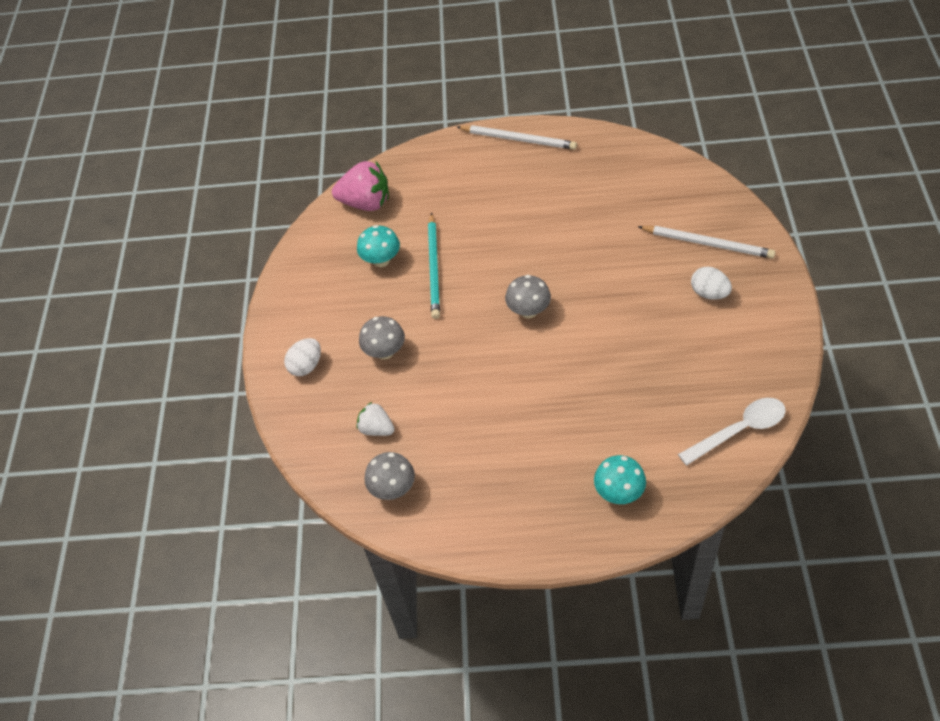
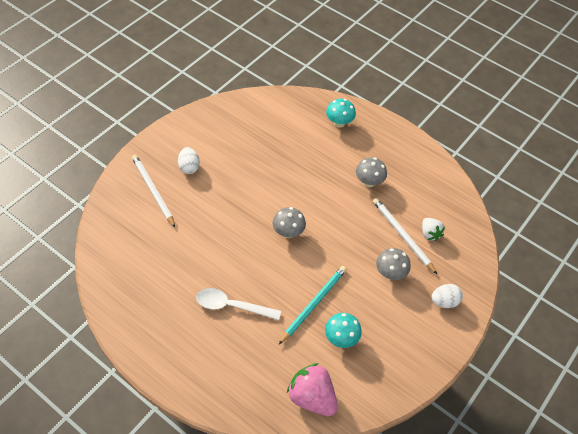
camera: 150 degrees left, 0 degrees up
grey mushroom [364,452,415,500] -> grey mushroom moved to [356,157,387,187]
white pencil [457,125,577,150] -> white pencil moved to [373,198,437,274]
white spoon [678,398,786,466] -> white spoon moved to [196,288,281,320]

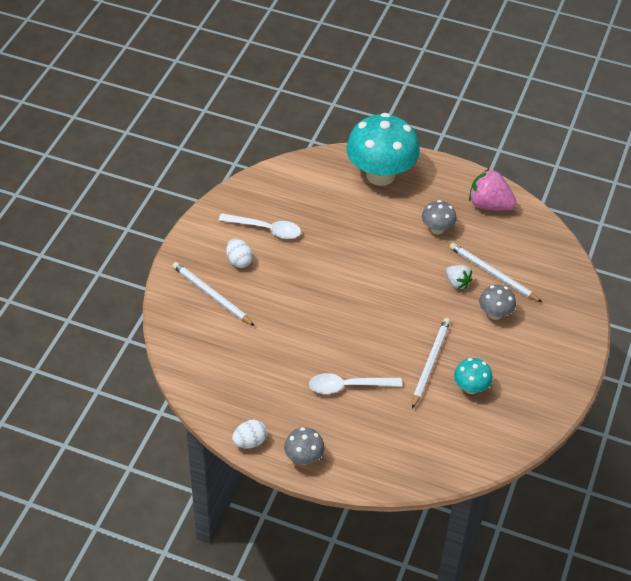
camera: 15 degrees left, 5 degrees down
grey mushroom [273,207,306,238] -> grey mushroom moved to [284,427,325,465]
turquoise pencil [279,266,347,344] -> white pencil [412,318,450,409]
pink strawberry [287,363,338,416] -> pink strawberry moved to [469,169,517,211]
turquoise mushroom [326,99,356,128] -> turquoise mushroom [346,113,420,186], size x2.15
white strawberry [422,218,445,241] -> white strawberry moved to [446,265,473,289]
white egg [431,284,463,308] -> white egg moved to [232,419,267,448]
none -> white spoon [219,213,301,239]

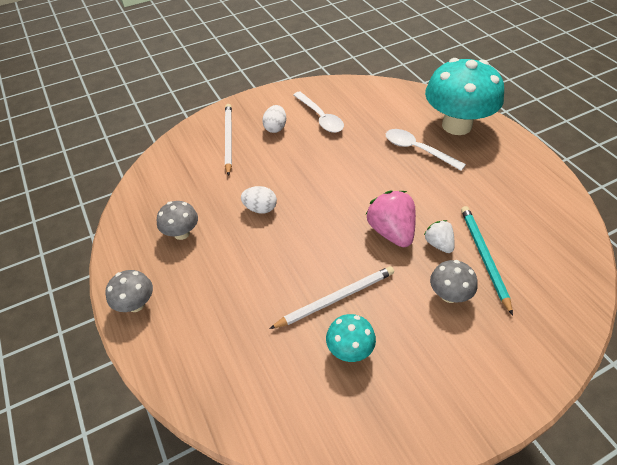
camera: 45 degrees right, 0 degrees up
white egg [232,419,267,448] -> white egg moved to [241,186,277,214]
white spoon [309,373,402,394] -> white spoon moved to [386,129,466,171]
grey mushroom [422,200,457,234] -> grey mushroom moved to [157,201,198,240]
white strawberry [446,265,473,289] -> white strawberry turned 150 degrees clockwise [424,220,454,253]
white pencil [449,243,542,302] -> turquoise pencil [461,206,513,315]
pink strawberry [469,169,517,211] -> pink strawberry moved to [366,191,416,247]

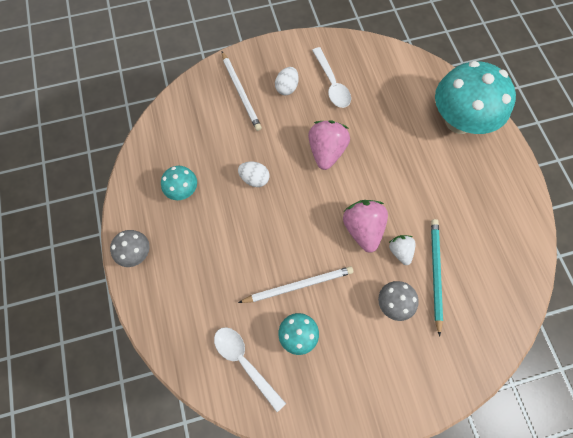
camera: 10 degrees right, 20 degrees up
grey mushroom [157,201,198,240] -> turquoise mushroom [161,166,197,200]
white pencil [225,104,232,176] -> white pencil turned 150 degrees clockwise [222,52,262,131]
white spoon [386,129,466,171] -> white spoon moved to [214,327,286,412]
none -> pink strawberry [308,121,350,170]

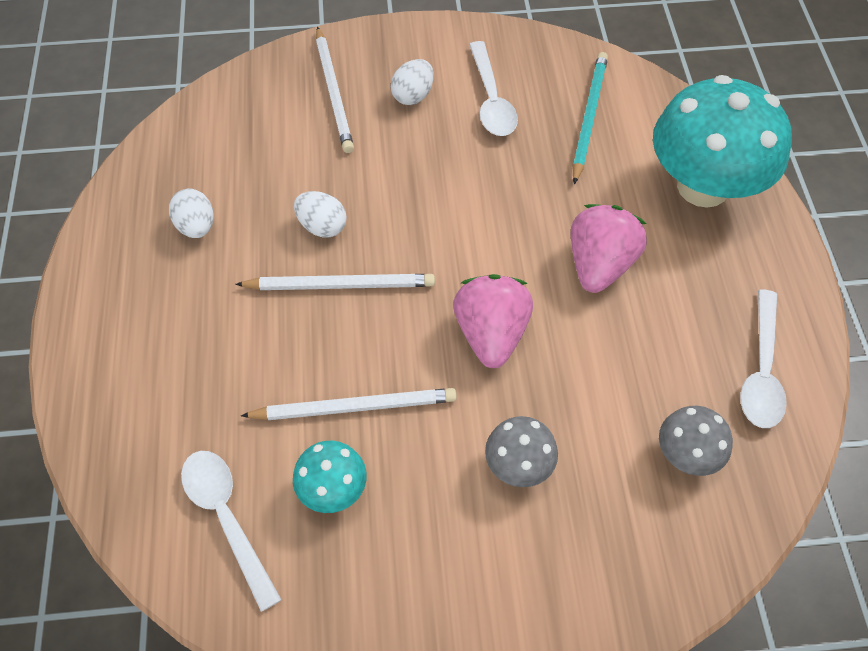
camera: 10 degrees right, 10 degrees down
grey mushroom [110,230,150,267] -> grey mushroom moved to [659,406,733,476]
turquoise mushroom [161,166,197,200] -> white egg [169,189,214,238]
pink strawberry [308,121,350,170] -> pink strawberry moved to [571,204,647,293]
white strawberry [389,235,416,265] -> none
turquoise pencil [431,219,443,337] -> turquoise pencil moved to [572,52,608,185]
none -> white pencil [235,274,435,290]
none -> white spoon [740,289,787,428]

